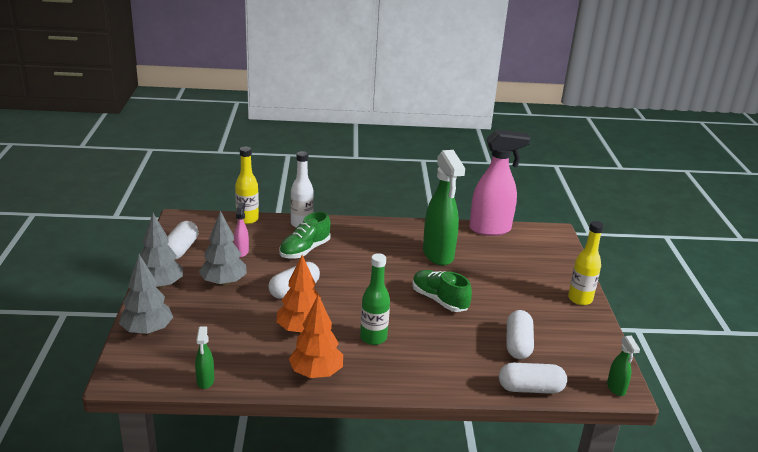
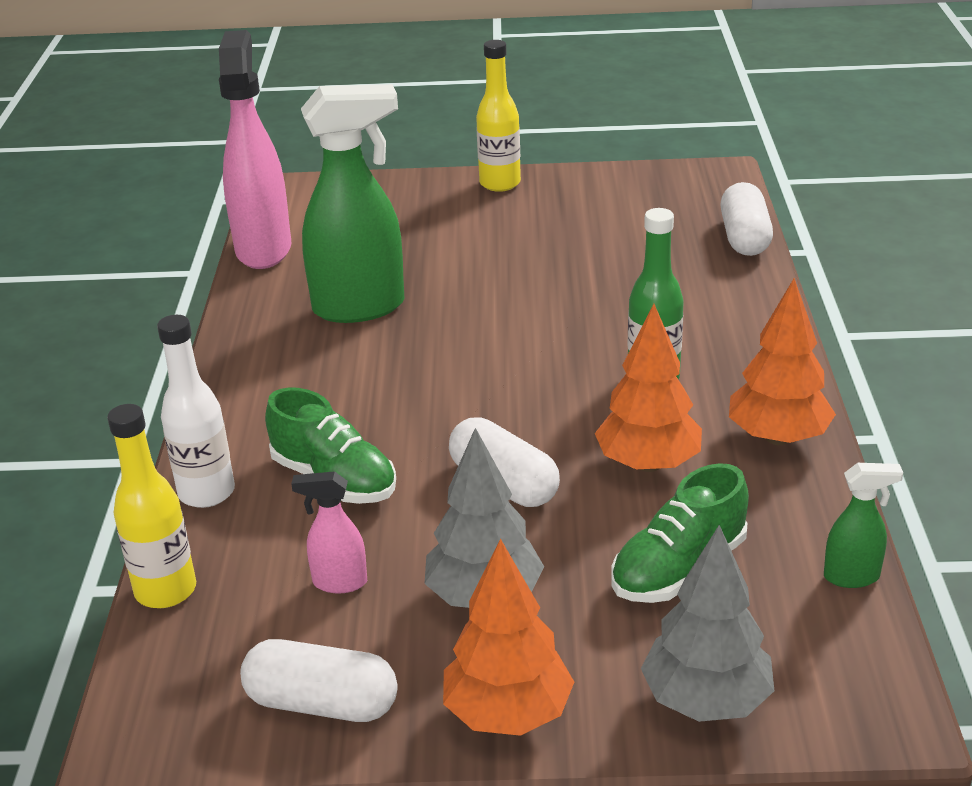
camera: 85 degrees left, 5 degrees up
grey tree [140,213,183,289] -> orange tree [443,538,574,736]
green shoe [412,270,472,312] -> green shoe moved to [611,463,749,603]
white capsule [506,310,534,359] -> none
green spray bottle [607,335,640,396] -> none

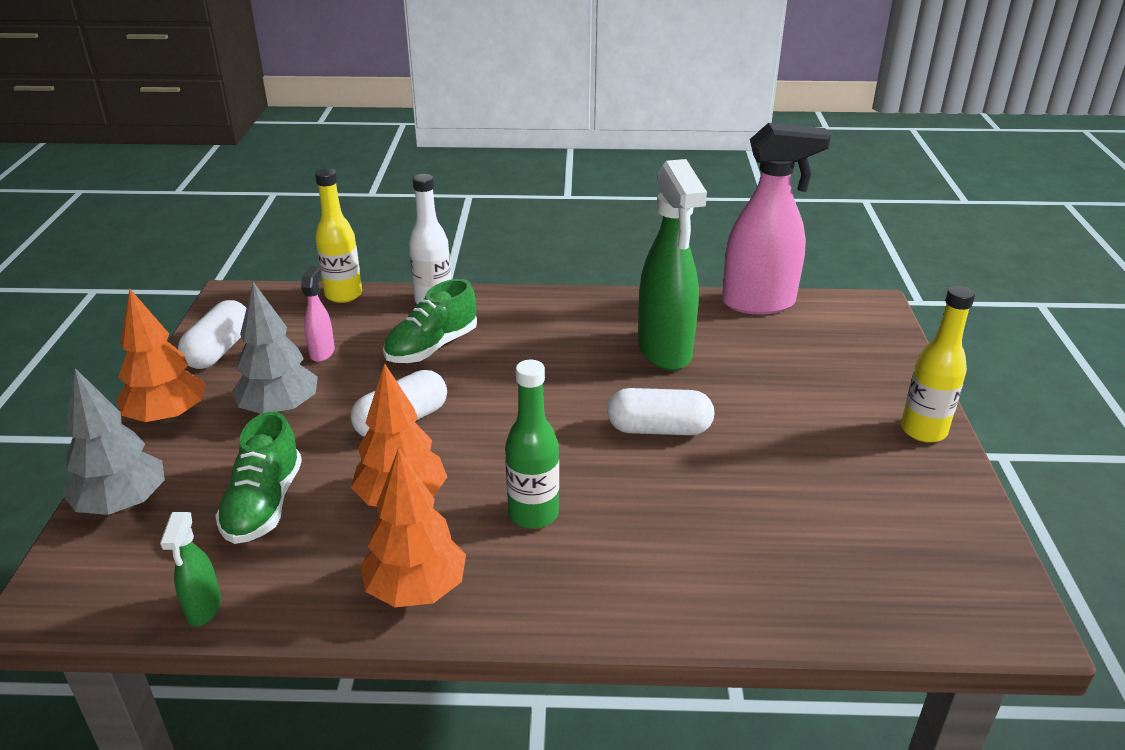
camera: 90 degrees right, 0 degrees up
green shoe [611,463,749,603] -> green shoe turned 135 degrees counterclockwise [215,411,302,544]
white capsule [720,182,773,256] -> white capsule moved to [607,388,715,435]

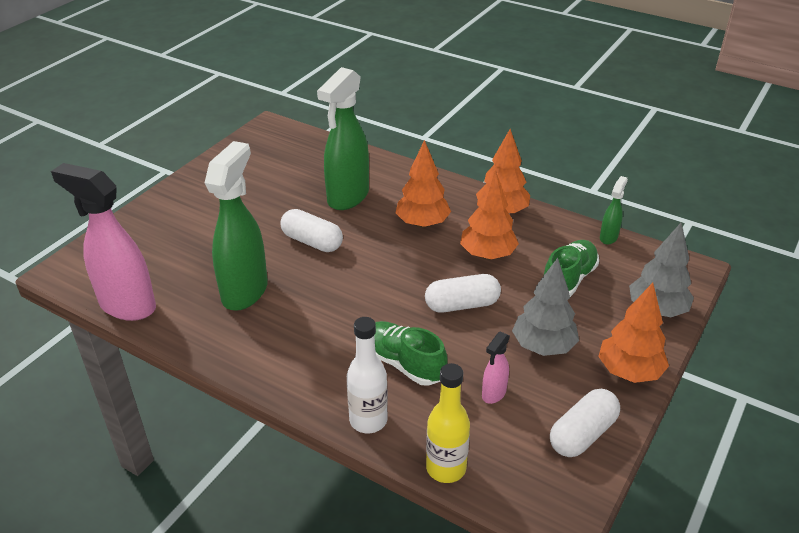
camera: 150 degrees left, 5 degrees up
green shoe [383,279,477,363] -> green shoe turned 120 degrees counterclockwise [374,321,447,386]
green bottle [505,360,559,529] -> orange tree [395,140,451,228]
yellow bottle [901,286,975,443] -> none
none -> green spray bottle [317,67,369,210]

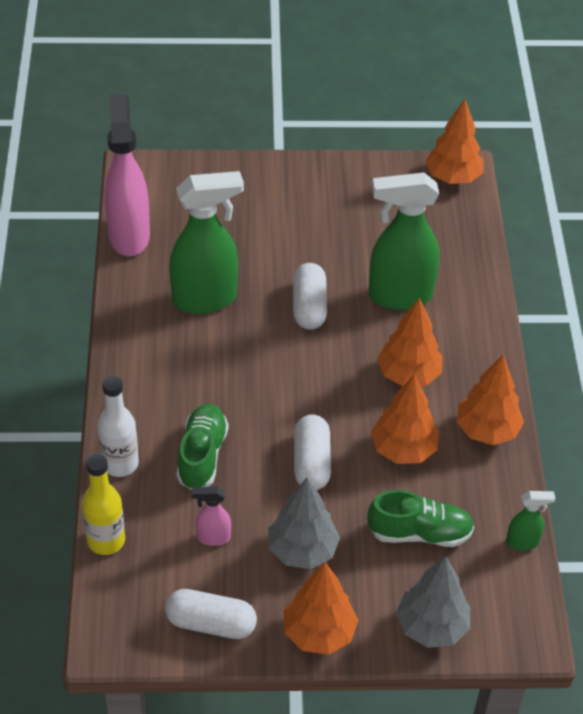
camera: 55 degrees right, 10 degrees up
white capsule [425,274,501,313] -> white capsule turned 45 degrees clockwise [294,414,331,490]
none -> orange tree [425,99,483,184]

